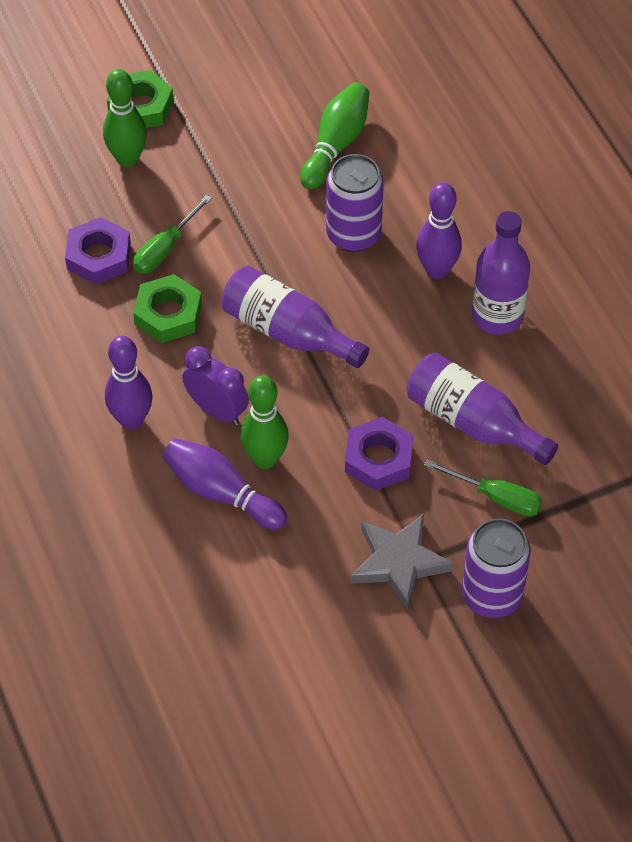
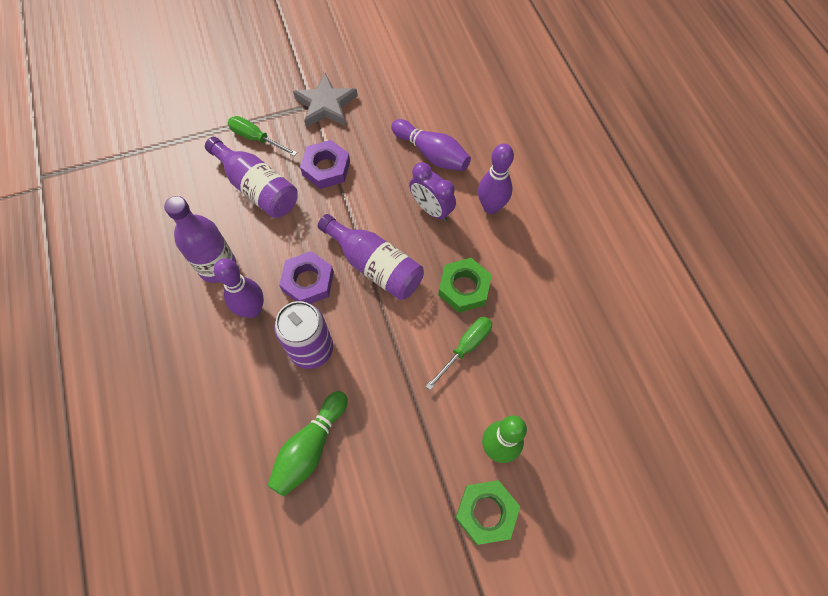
camera: 175 degrees left, 10 degrees up
purple nut [65,217,131,285] -> purple nut moved to [279,251,334,304]
green bowling pin [240,376,289,469] -> none
purple can [462,519,531,618] -> none

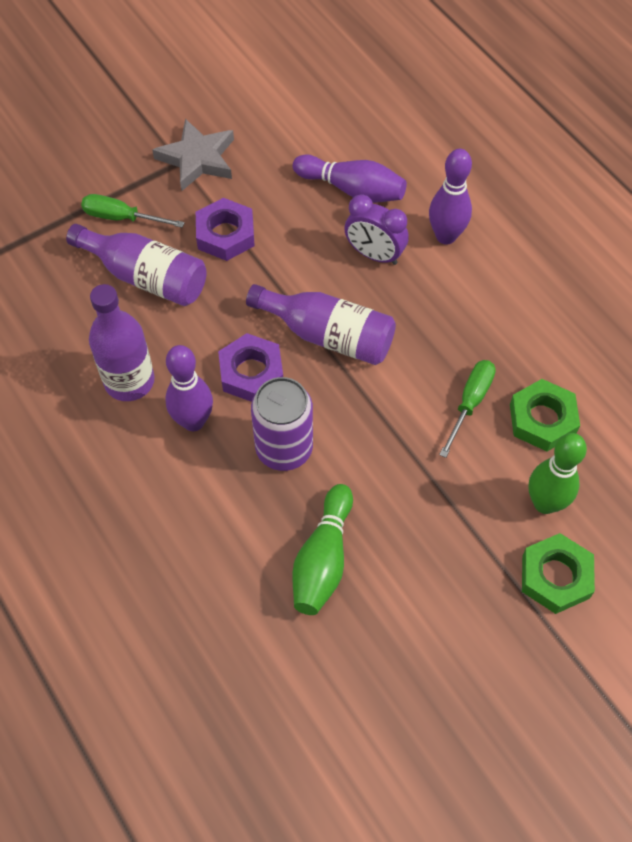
camera: 15 degrees left, 5 degrees down
green nut [438,258,492,313] -> green nut moved to [510,379,580,451]

